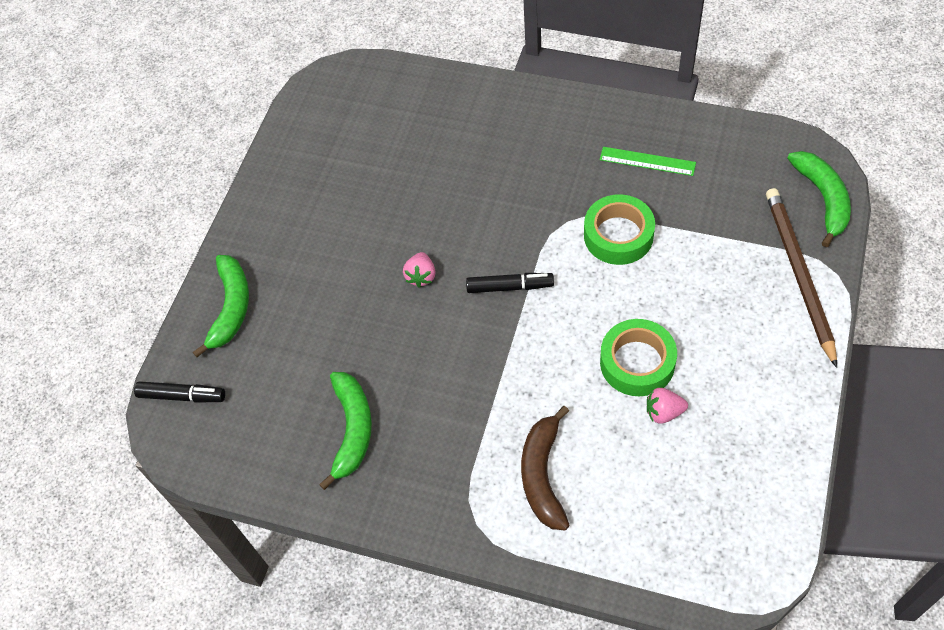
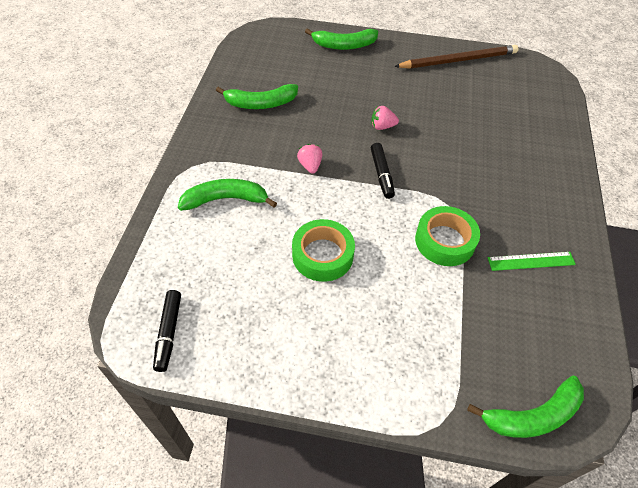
camera: 75 degrees right, 5 degrees down
black marker [134,381,225,403] -> black marker moved to [153,290,181,372]
brown banana [521,406,569,531] -> green banana [178,179,277,211]
green ruler [600,147,696,176] -> green ruler turned 75 degrees clockwise [488,252,576,271]
pink strawberry [647,388,688,424] -> pink strawberry moved to [297,144,322,174]
brown pencil [766,188,837,368] -> brown pencil moved to [394,45,518,69]

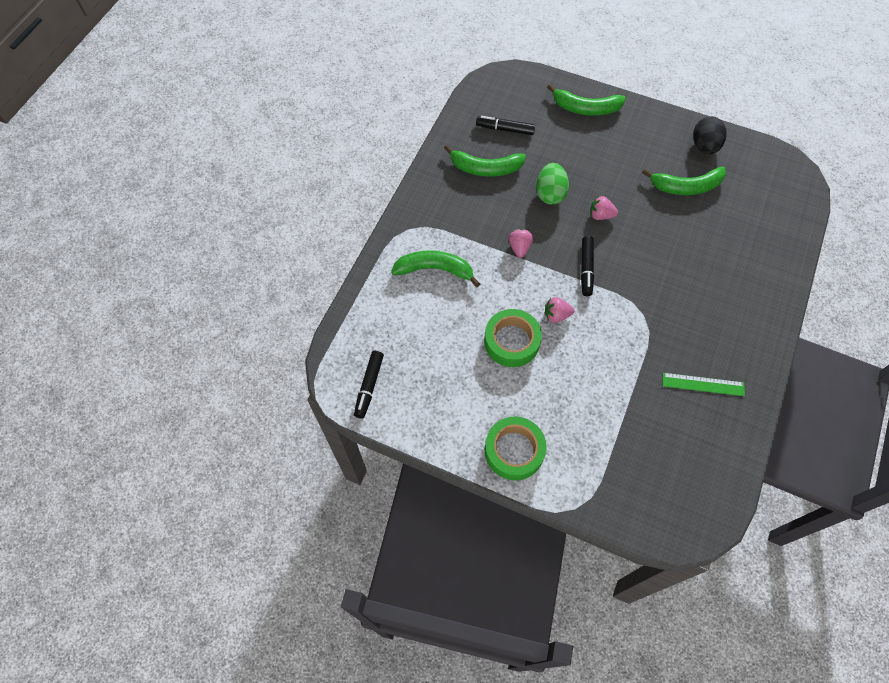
camera: 15 degrees right, 10 degrees up
brown pencil [394,45,518,69] -> black egg [693,116,727,154]
green tape [415,206,480,266] -> green tape moved to [485,417,547,480]
green banana [467,376,584,438] -> green banana moved to [642,166,726,195]
none -> black marker [476,116,535,135]
none -> green egg [536,163,569,205]
none -> pink strawberry [545,297,574,323]

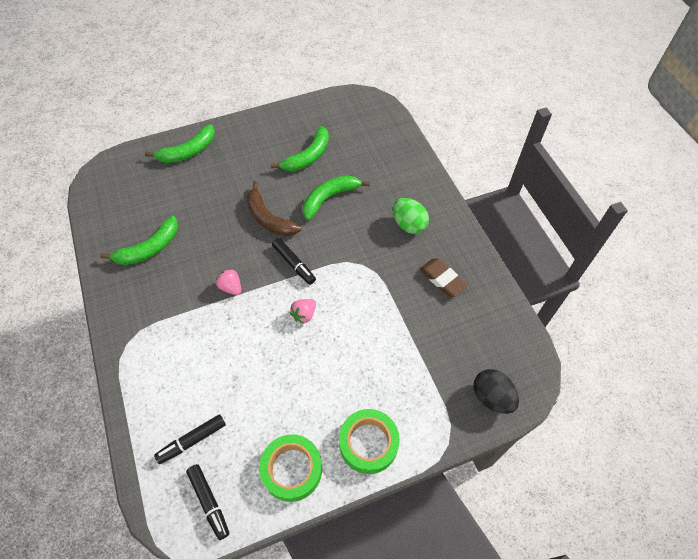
camera: 45 degrees left, 5 degrees down
green banana [391,251,480,287] -> green banana moved to [303,175,370,220]
black marker [476,116,535,135] -> black marker moved to [154,414,226,464]
green tape [484,309,542,367] -> green tape moved to [259,434,322,502]
green egg [536,163,569,205] -> green egg moved to [393,198,429,234]
pink strawberry [590,196,618,220] -> brown banana [247,181,301,236]
green ruler [663,373,745,396] -> brown eraser [420,258,468,297]
black egg [693,116,727,154] -> black egg moved to [474,369,519,414]

